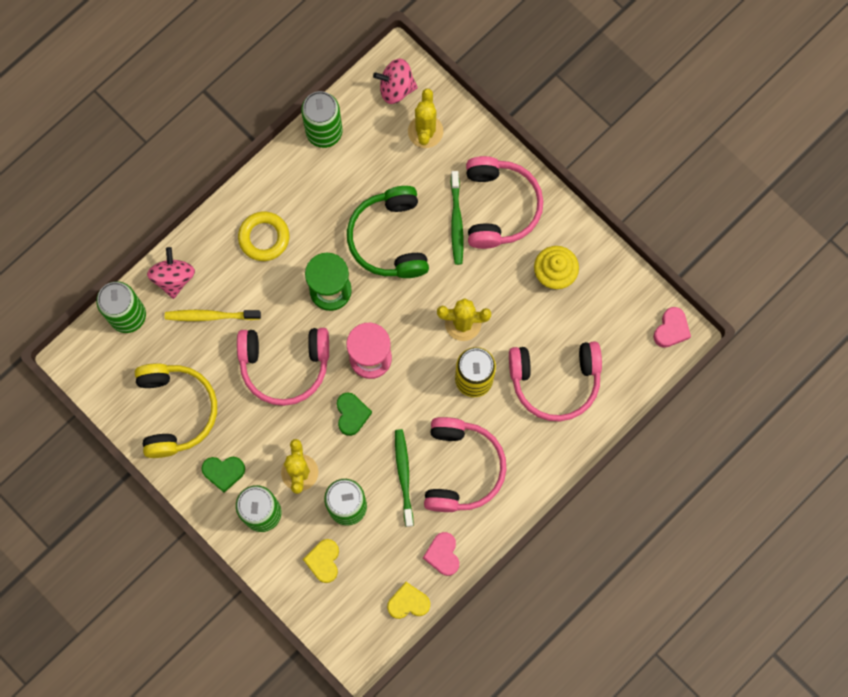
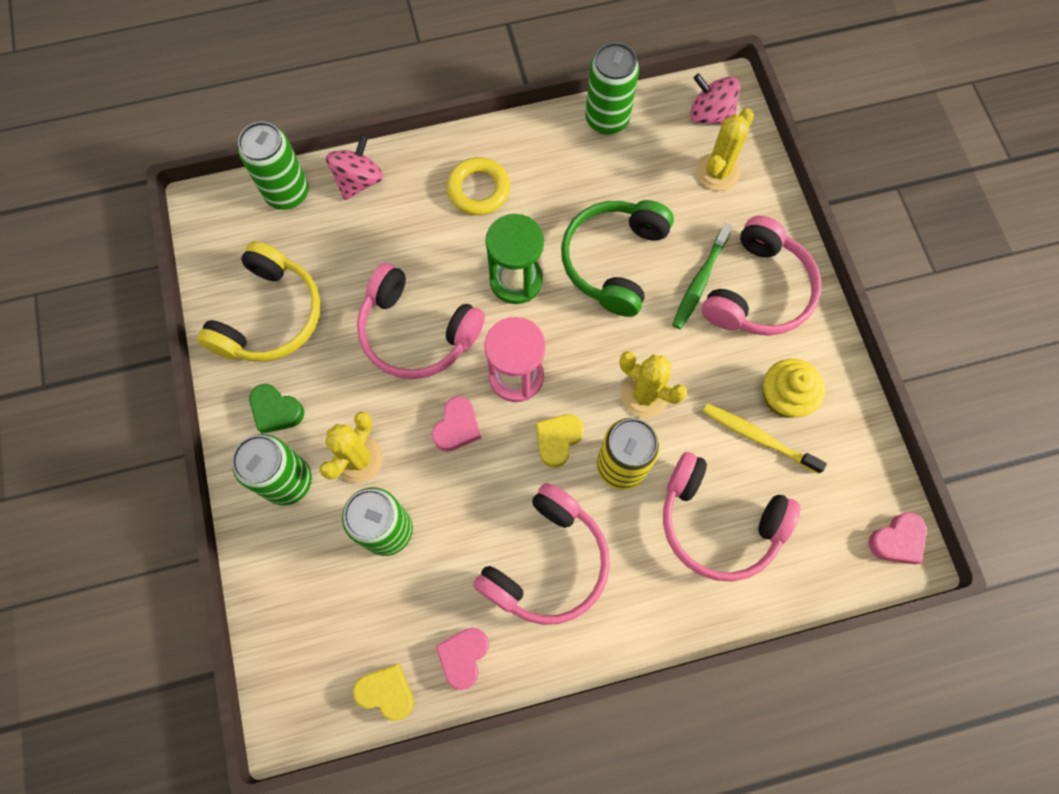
camera: 30 degrees right, 5 degrees down
yellow toothbrush [165,310,261,321] -> yellow toothbrush moved to [703,404,827,474]
yellow heart [303,539,339,583] -> yellow heart moved to [536,414,584,468]
green heart [337,393,372,436] -> pink heart [432,396,481,451]
green toothbrush [395,429,413,527] -> none

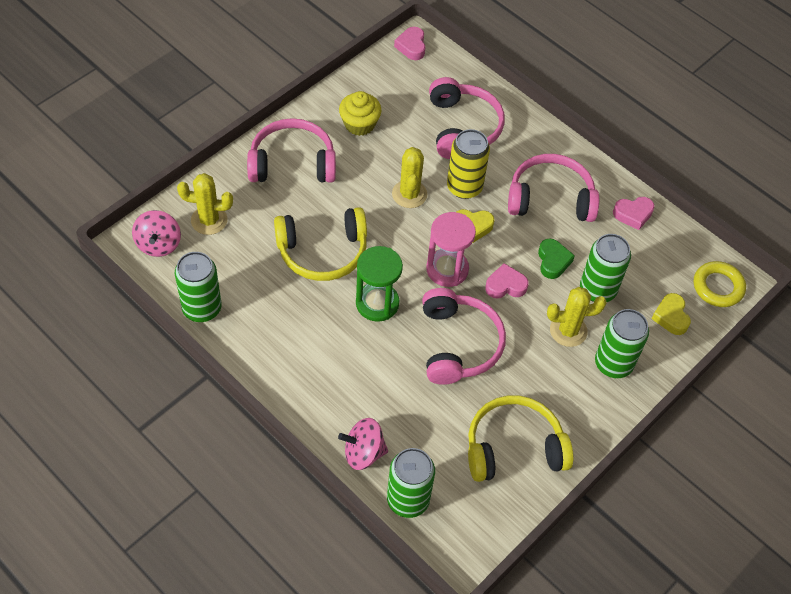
camera: 125 degrees left, 15 degrees down
green heart [249,384,304,433] -> green heart moved to [538,238,575,279]
yellow heart [353,664,414,721] -> yellow heart moved to [652,293,691,335]
yellow ring [447,157,510,215] -> yellow ring moved to [694,261,746,307]
green headphones [561,200,674,317] -> yellow headphones [274,207,367,281]
green toothbrush [672,223,733,329] -> none
yellow toothbrush [703,404,827,474] -> none
pink heart [868,512,927,564] -> pink heart turned 120 degrees counterclockwise [394,27,425,60]

